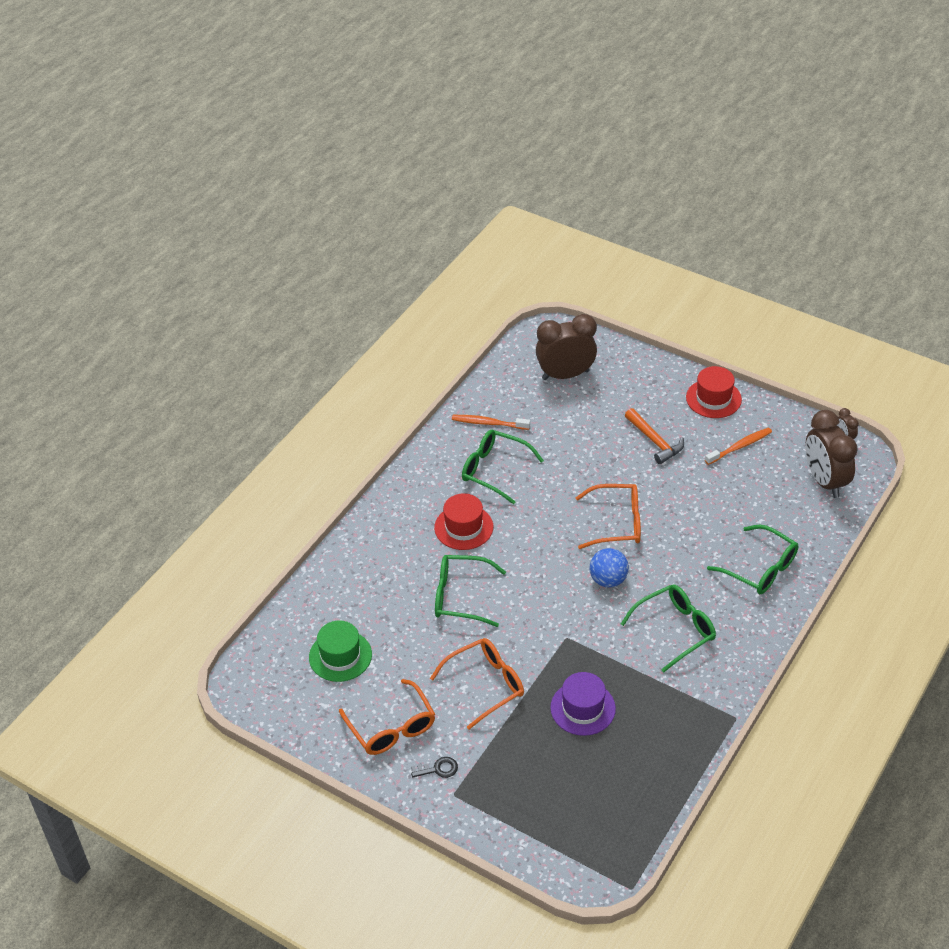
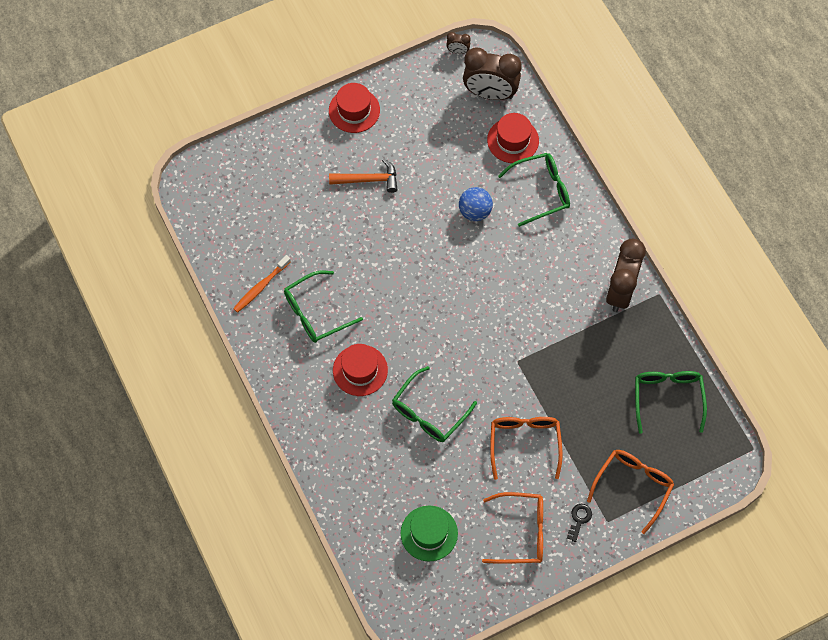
camera: 60 degrees left, 20 degrees up
brown clock [536,314,597,380] -> brown clock moved to [606,239,646,312]
purple hat [550,672,616,736] -> none
orange glasses [575,484,641,549] -> orange glasses moved to [587,450,674,534]
blue ball [589,548,629,587] -> blue ball moved to [459,187,493,221]
green glasses [621,585,716,672] -> green glasses moved to [635,371,707,434]
orange toothbrush [705,428,772,465] -> none
none -> red hat [487,113,539,163]

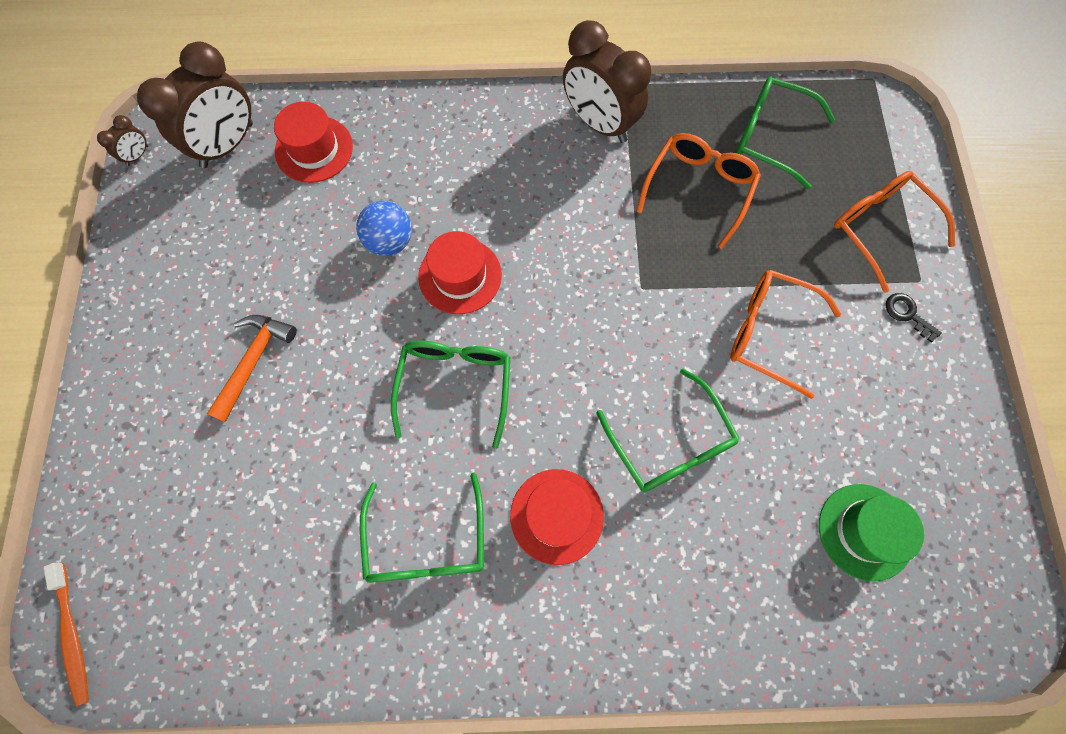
camera: 65 degrees left, 5 degrees up
orange toothbrush [233,255,291,313] -> orange toothbrush moved to [44,563,89,707]
red hat [329,83,380,133] -> red hat moved to [418,231,502,314]
orange glasses [482,492,543,564] -> orange glasses moved to [636,133,761,249]
green glasses [498,153,570,227] -> green glasses moved to [391,340,510,449]

